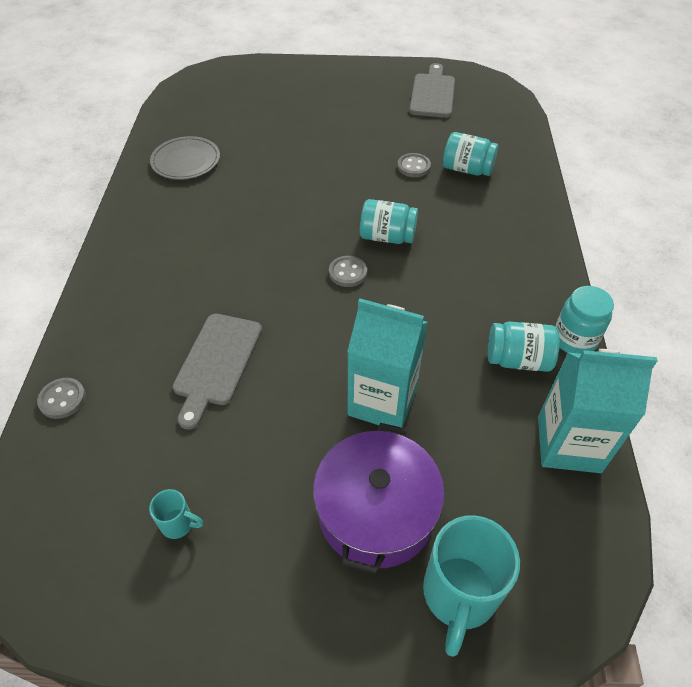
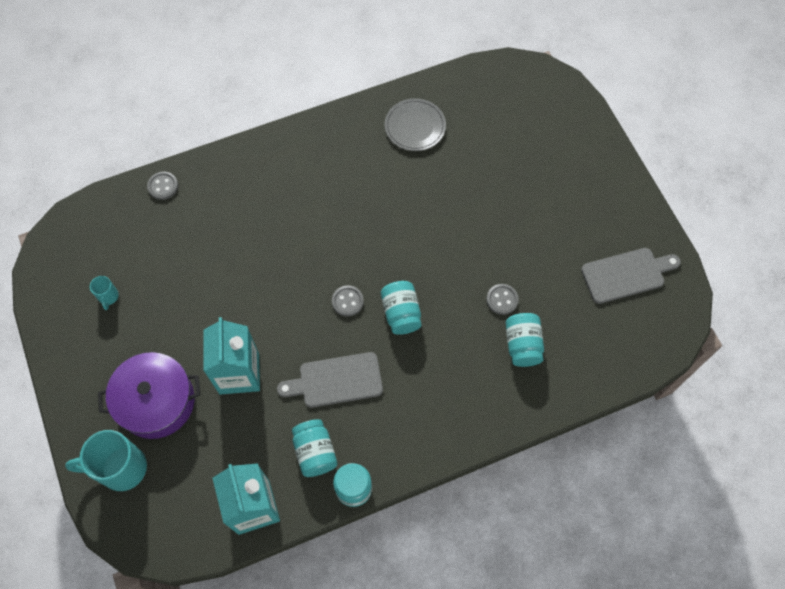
camera: 65 degrees right, 15 degrees up
grey cutting board [173,314,262,429] -> grey cutting board moved to [277,352,383,408]

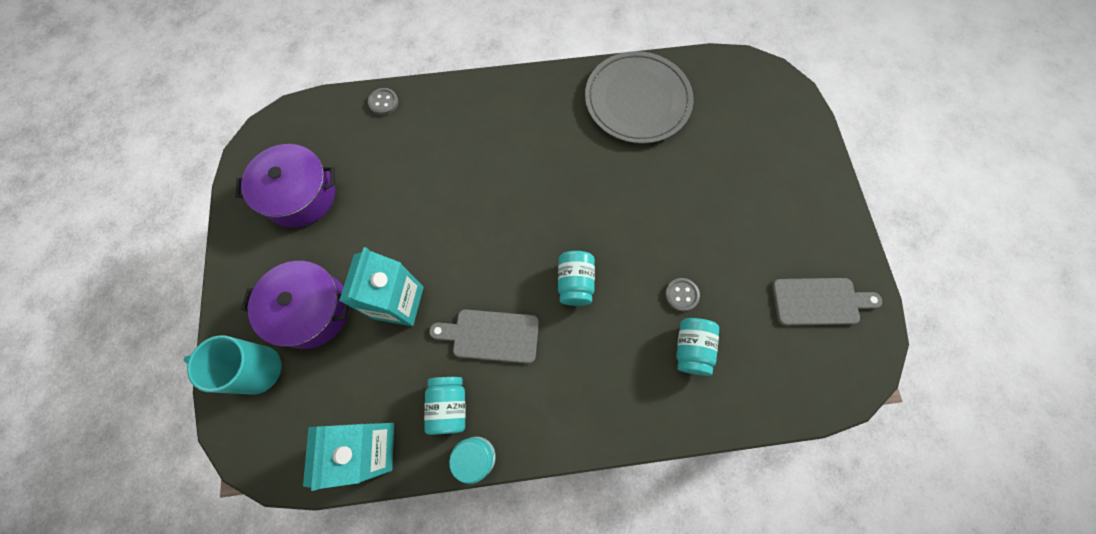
camera: 15 degrees right, 5 degrees up
turquoise mug [90,276,119,310] -> purple pot [235,144,335,227]
grey button [332,285,364,316] -> none
grey plate [384,98,446,151] -> grey plate [585,51,694,144], size x1.74

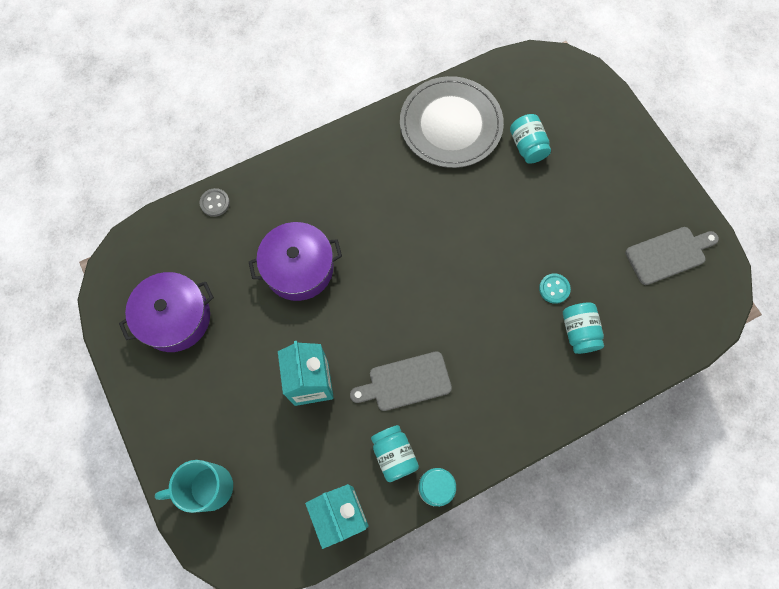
camera: 20 degrees left, 0 degrees up
purple pot [241,261,349,349] -> purple pot moved to [249,222,342,301]
turquoise jar [558,251,595,306] -> turquoise jar moved to [510,114,551,164]
grey button [665,278,700,312] -> turquoise button [539,273,571,304]

